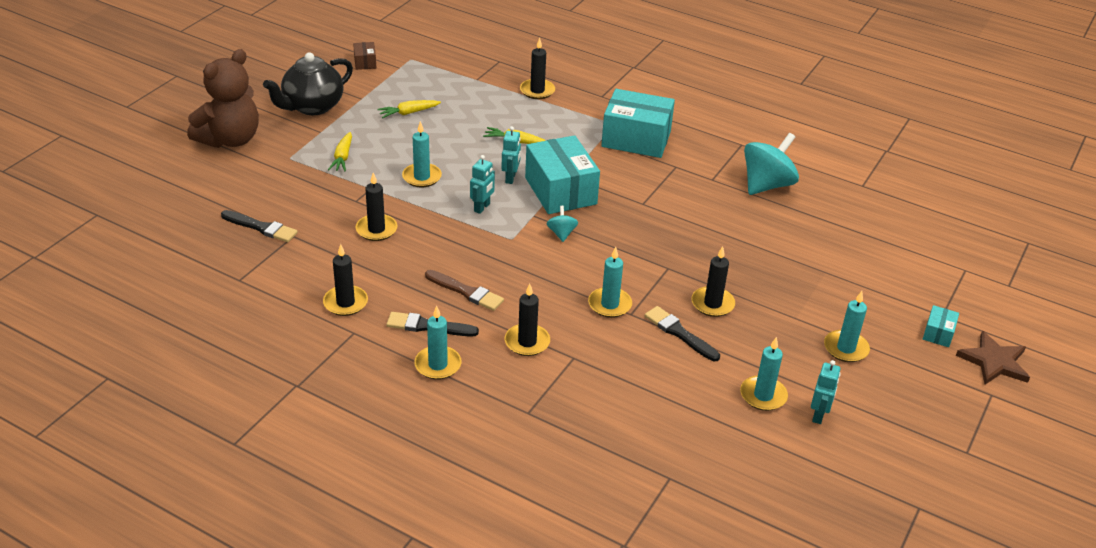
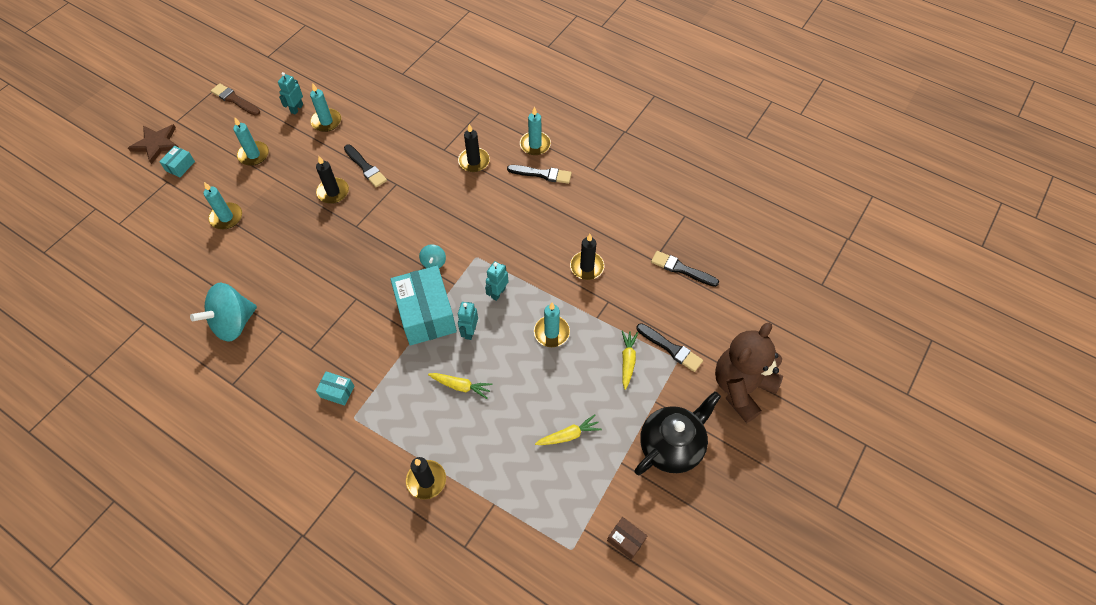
camera: 175 degrees left, 20 degrees up
black candle [323,244,368,316] -> none
brown box [353,42,376,70] -> brown box turned 45 degrees counterclockwise [607,517,647,560]
brown brush [425,270,504,311] -> brown brush moved to [211,83,260,116]
turquoise candle [588,247,632,318] -> turquoise candle moved to [204,182,242,229]
turquoise box [601,89,675,158] -> turquoise box [316,371,354,405], size x0.44
none -> black brush [636,323,703,372]

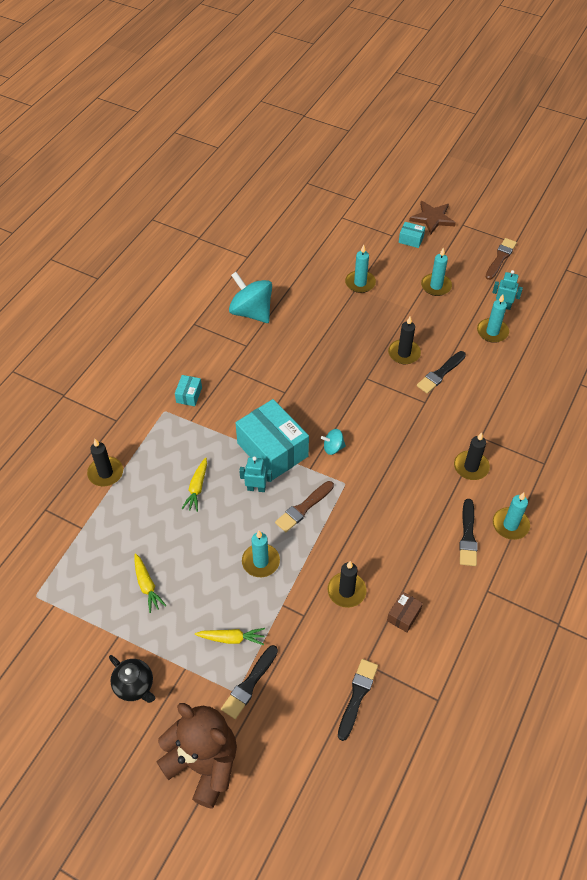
camera: 85 degrees right, 5 degrees down
turquoise box [390,266,457,345] -> turquoise box turned 75 degrees clockwise [236,399,309,480]
turquoise robot [485,261,509,301] -> brown brush [275,481,334,532]
brown box [607,517,647,560] -> brown box moved to [387,591,423,632]
black teapot [635,391,721,475] -> black teapot [109,655,155,703], size x0.60

